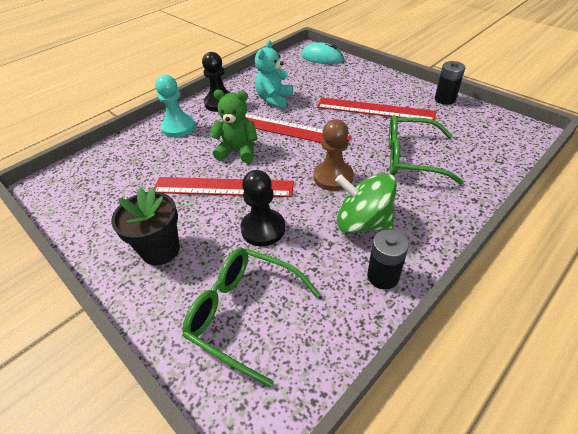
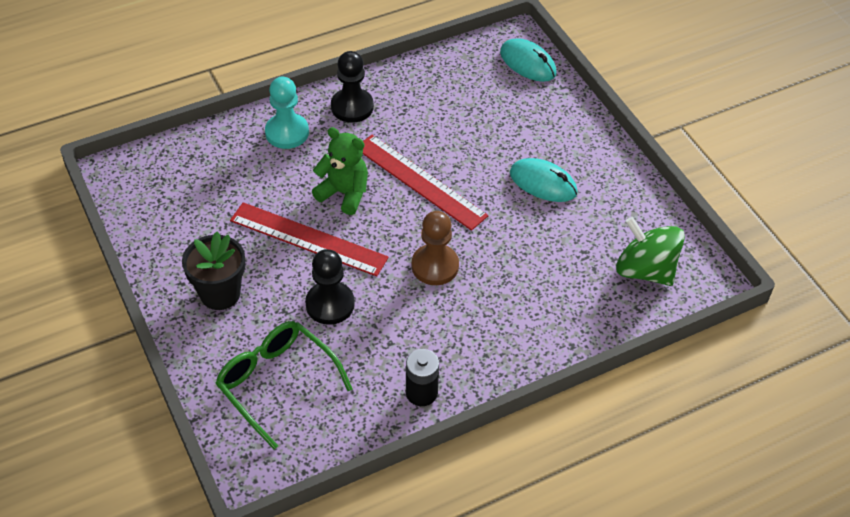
camera: 15 degrees right, 5 degrees up
turquoise teddy bear [255,40,293,109] -> none
red ruler [317,98,436,120] -> turquoise mouse [510,158,578,202]
green spinning top [335,173,397,234] -> green spinning top moved to [616,217,685,286]
green glasses [389,115,464,184] -> none
black battery [435,61,465,105] -> none

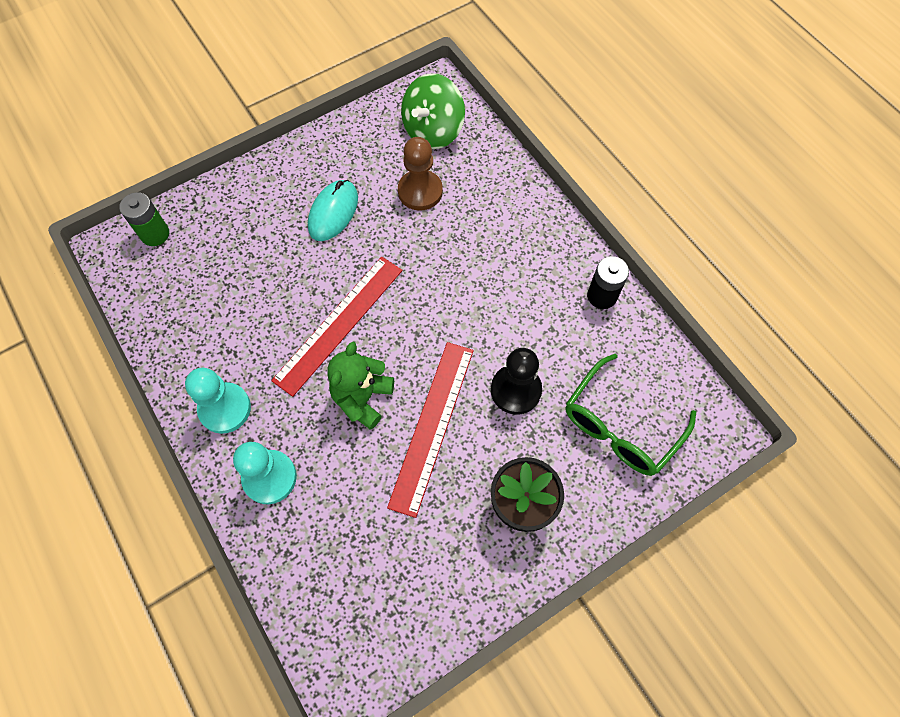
camera: 95 degrees left, 15 degrees up
black pawn [331,51,374,123] -> turquoise pawn [185,368,251,434]
brown pawn [412,211,459,285] -> brown pawn moved to [398,137,443,211]
turquoise mouse [500,38,556,82] -> green battery [119,192,169,246]

